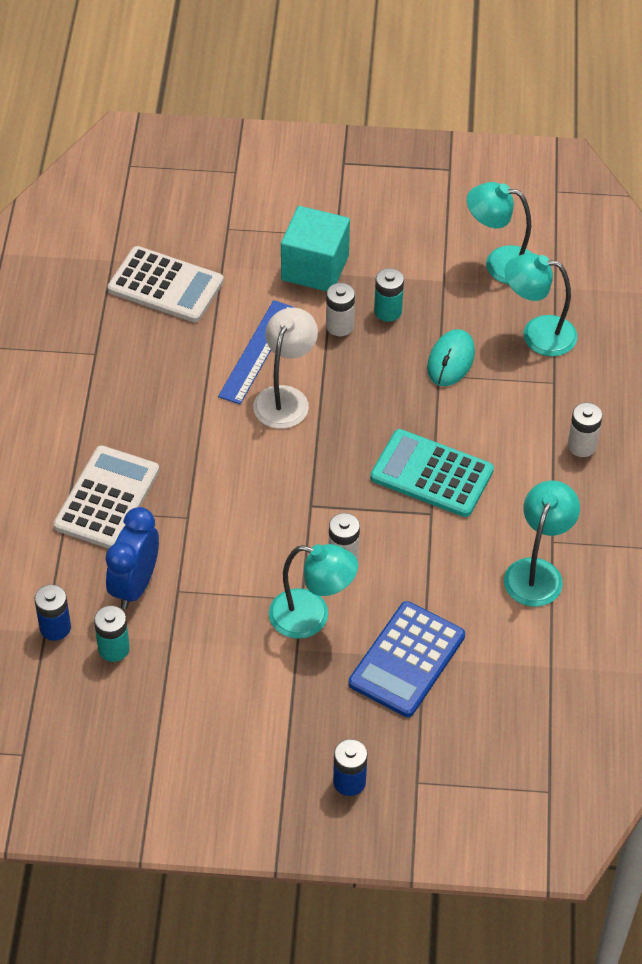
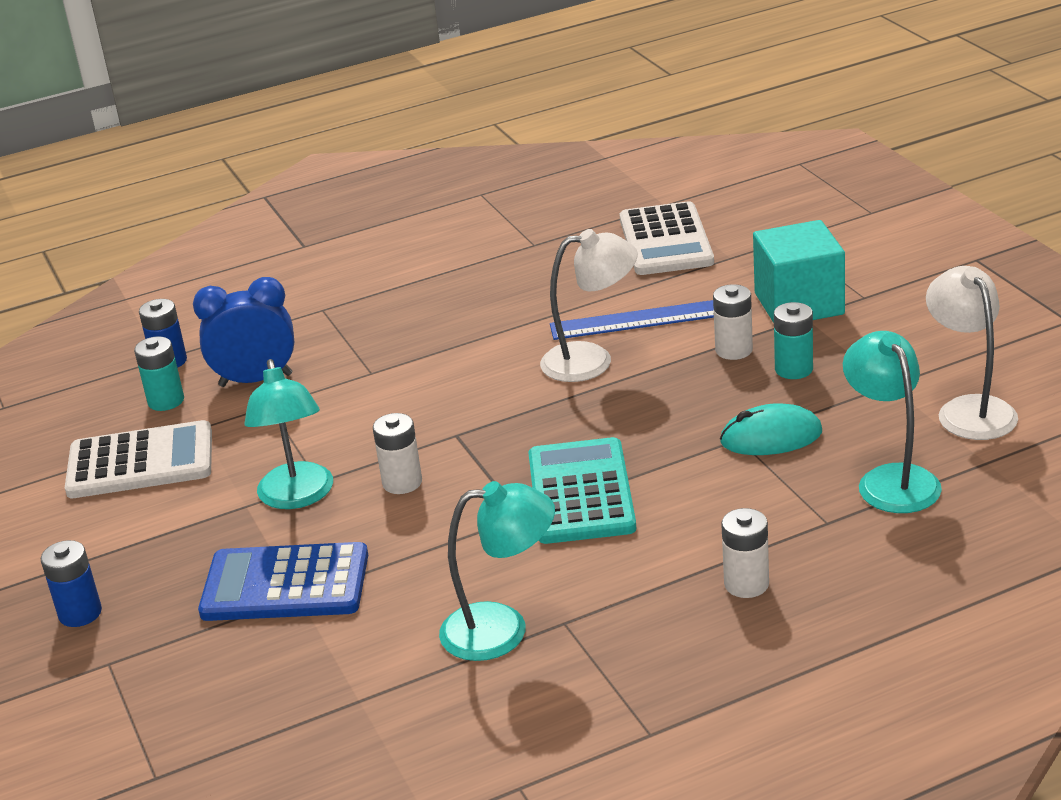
camera: 65 degrees right, 20 degrees down
white calculator [54,446,159,549] -> white calculator moved to [65,420,212,498]
turquoise lamp [467,182,532,284] -> white lamp [926,266,1018,440]

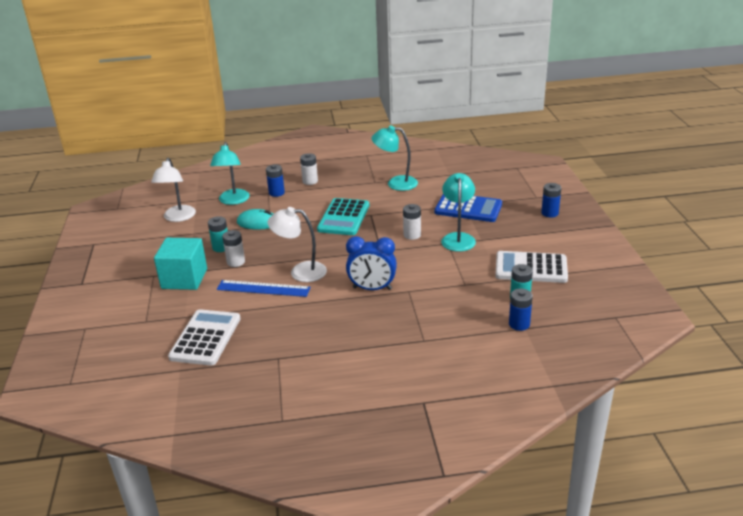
camera: 165 degrees left, 0 degrees up
blue clock [193,277,294,387] -> blue clock moved to [346,236,397,290]
none -> blue battery [266,165,285,197]

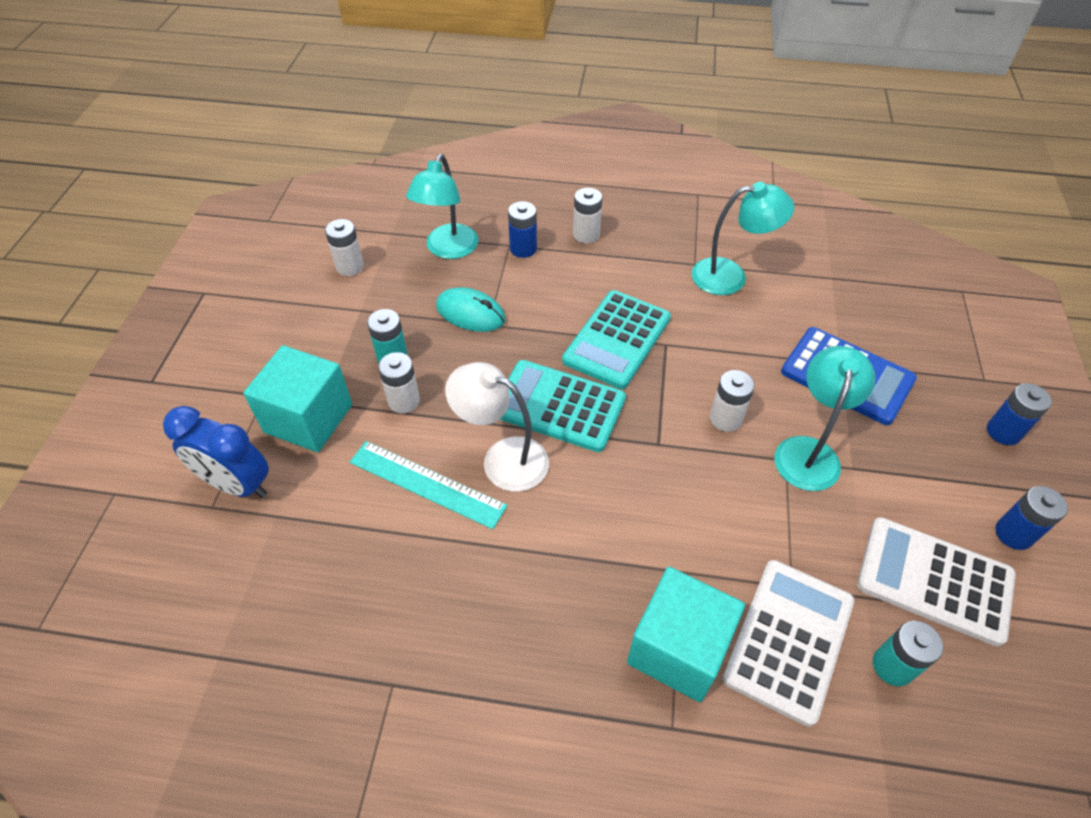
camera: 15 degrees right, 20 degrees up
white lamp [151,158,196,222] -> white battery [325,219,364,276]
white calculator [168,309,241,366] -> white calculator moved to [723,560,854,727]
blue ruler [217,280,311,297] -> turquoise ruler [350,441,507,529]
blue clock [346,236,397,290] -> blue clock moved to [163,406,269,498]
turquoise lamp [371,125,418,191] -> turquoise lamp turned 150 degrees clockwise [692,182,794,295]
blue battery [509,289,533,331] -> blue battery moved to [995,486,1068,550]
none -> turquoise calculator [499,360,626,452]
none -> turquoise cube [627,567,745,702]

